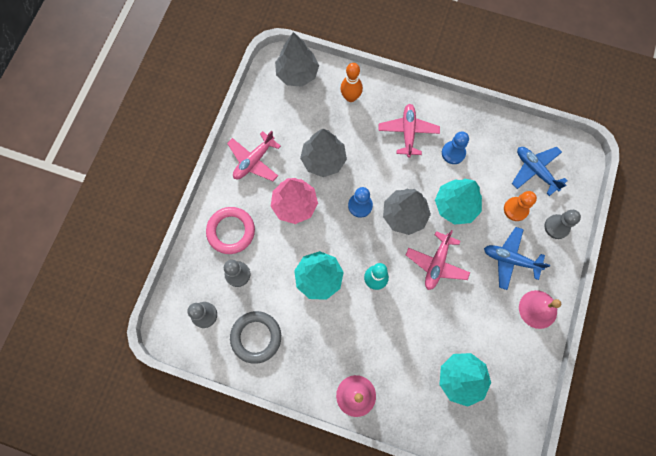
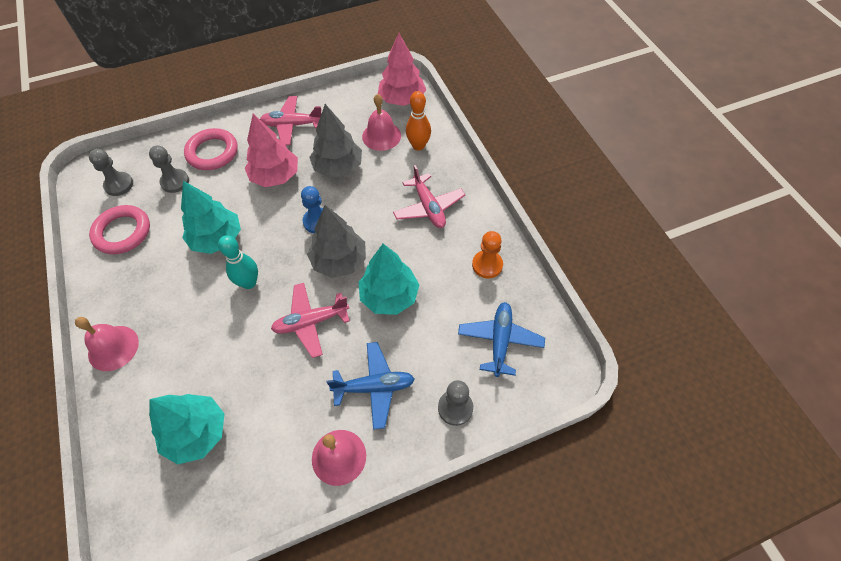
camera: 50 degrees right, 15 degrees down
grey ring [230,311,281,364] -> pink ring [89,205,150,254]
grey tree [275,32,319,87] -> pink tree [378,33,426,106]
pink plane [378,104,440,157] -> pink plane turned 105 degrees clockwise [393,165,465,228]
blue pawn [442,131,469,164] -> none
blue plane [484,227,550,290] -> blue plane turned 105 degrees clockwise [327,342,415,430]
orange pawn [504,191,537,221] -> orange pawn moved to [472,231,503,278]
none -> pink bell [362,94,401,151]

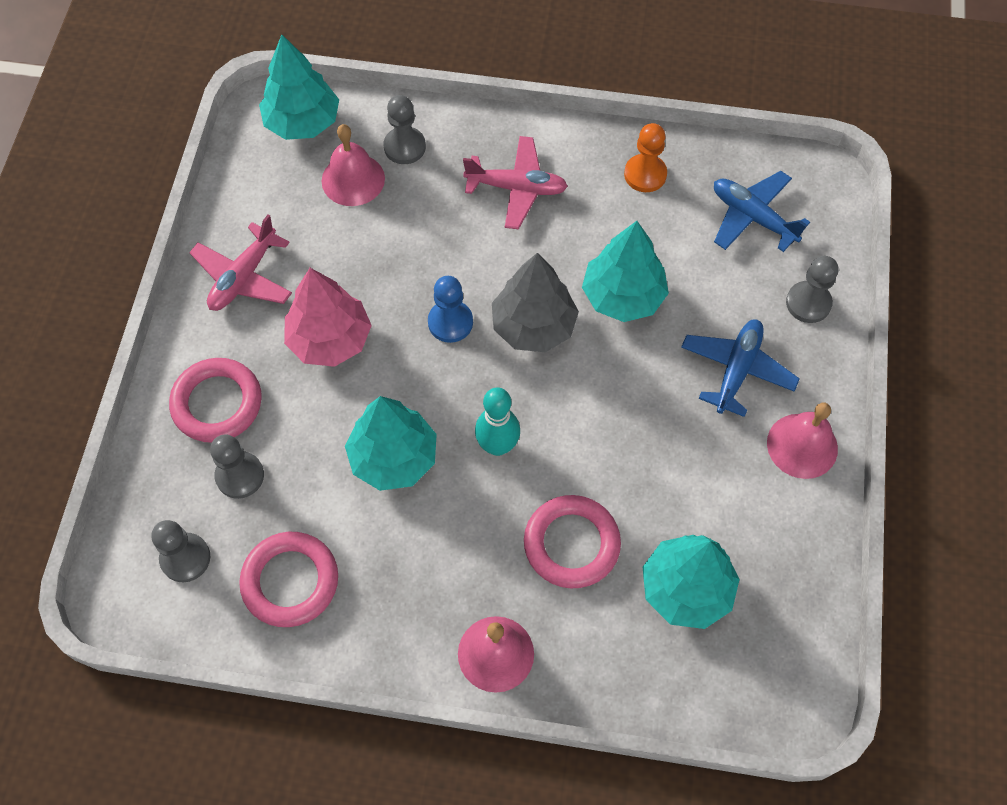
camera: 60 degrees left, 5 degrees up
pink plane [271,283,350,358] -> none
grey tree [309,104,362,178] -> none
pink tree [378,33,426,106] -> turquoise tree [259,35,339,140]
orange bowling pin [406,91,431,151] -> grey pawn [383,95,426,164]
none -> pink ring [524,495,621,588]

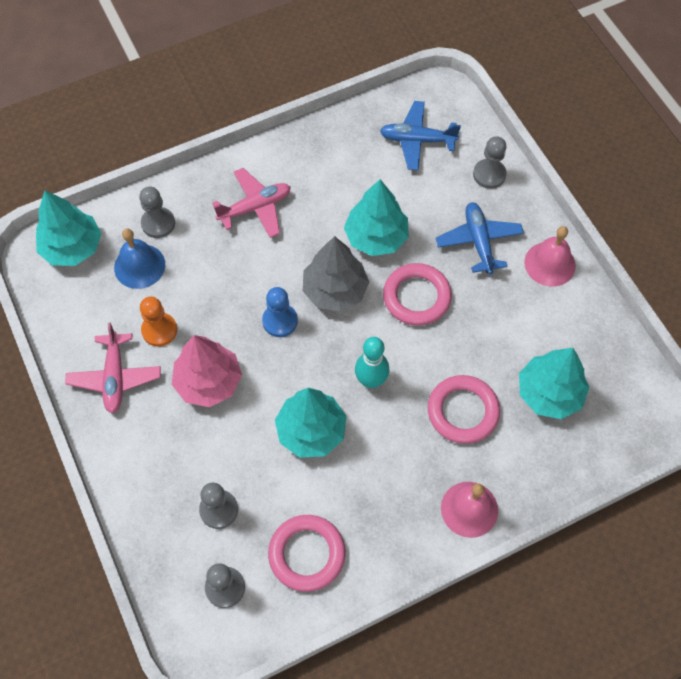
camera: 35 degrees left, 0 degrees up
pink ring [169,358,262,443] -> pink ring moved to [383,263,452,326]
pink bell [322,124,385,206] -> blue bell [114,228,165,289]
orange pawn [624,123,667,192] -> orange pawn moved to [140,296,177,347]

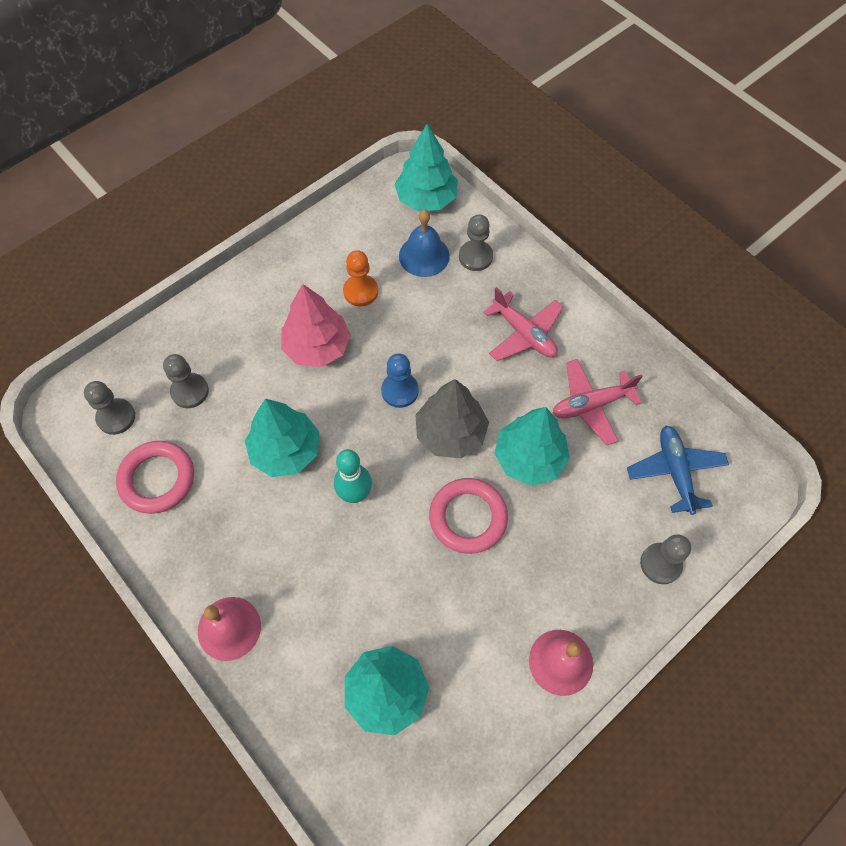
camera: 75 degrees right, 0 degrees up
pink plane [65,323,161,413] -> pink plane moved to [553,359,643,445]
pink ring [428,375,500,444] -> none
blue plane [436,202,524,274] -> none

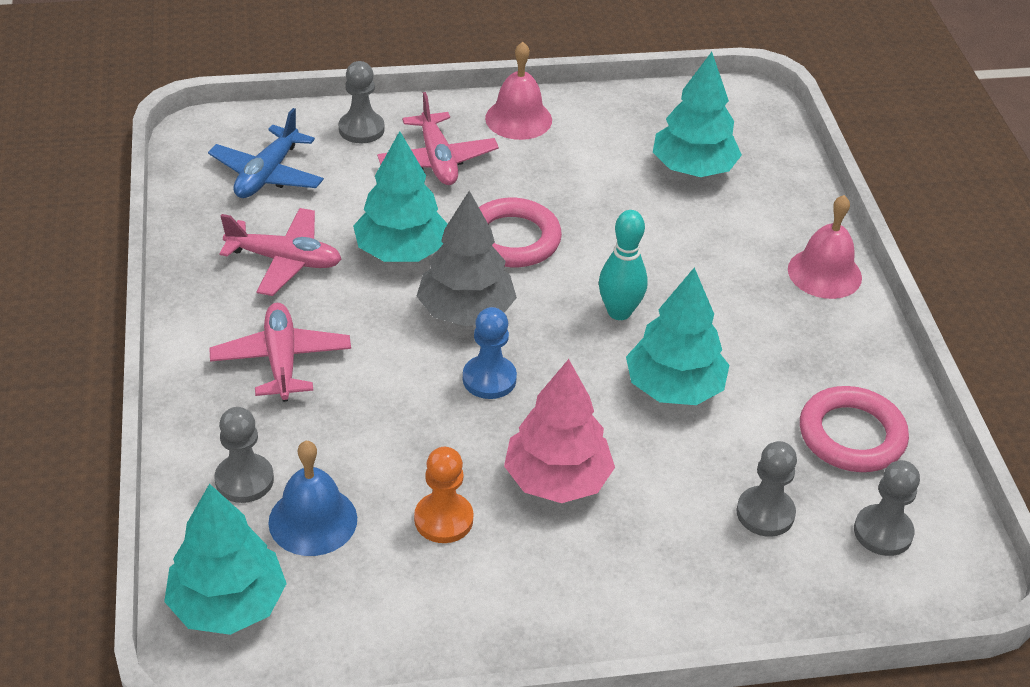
camera: 150 degrees left, 20 degrees down
none -> pink plane [377,92,499,185]

